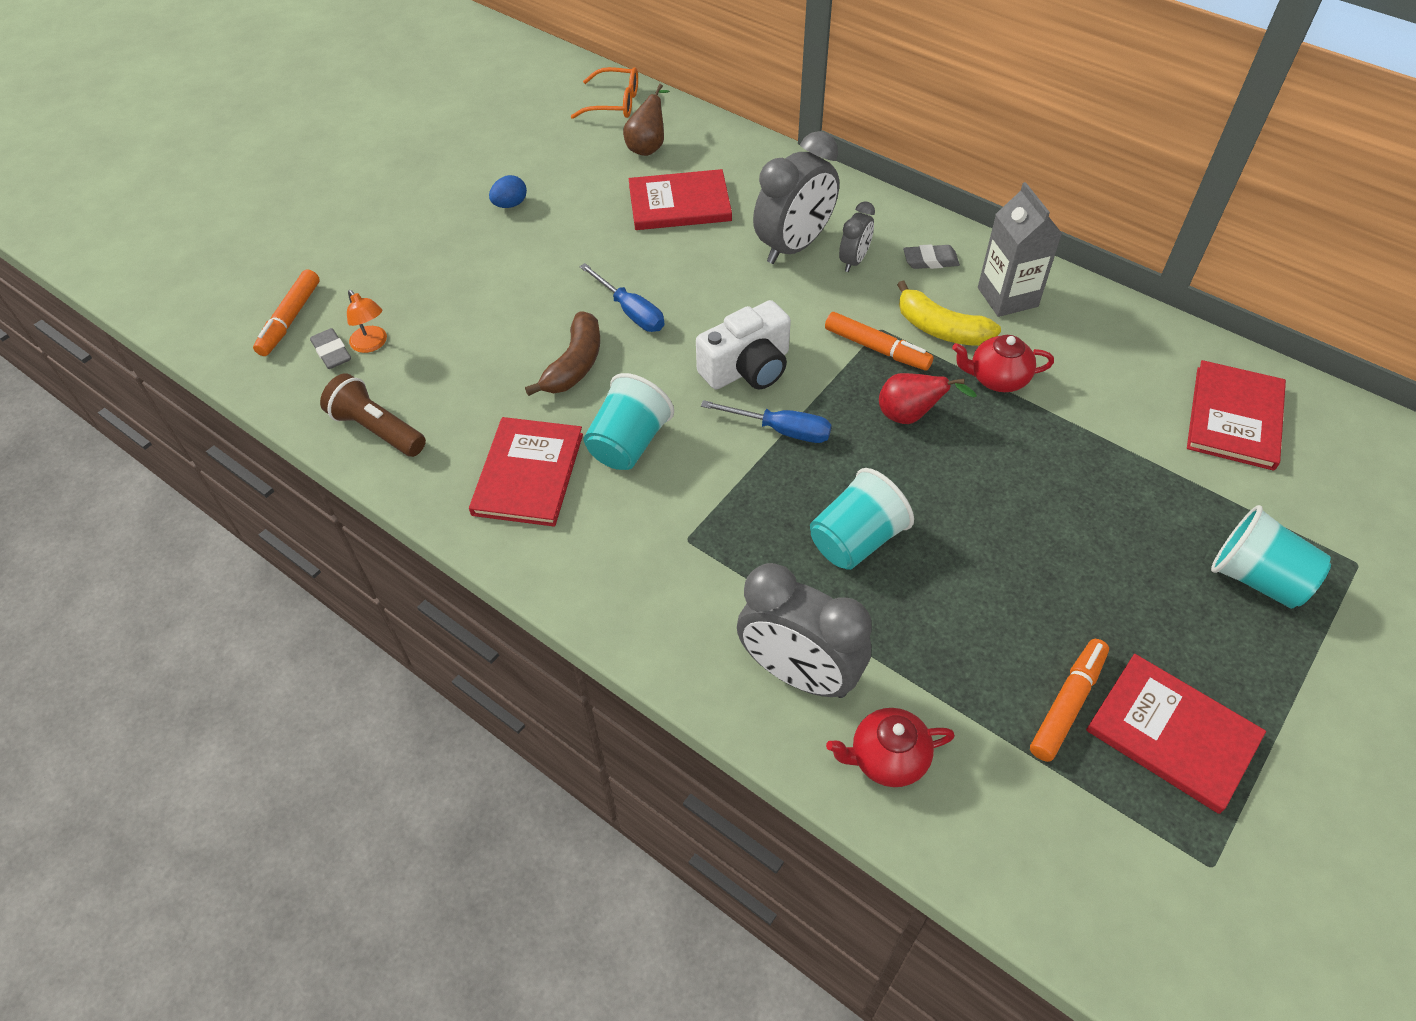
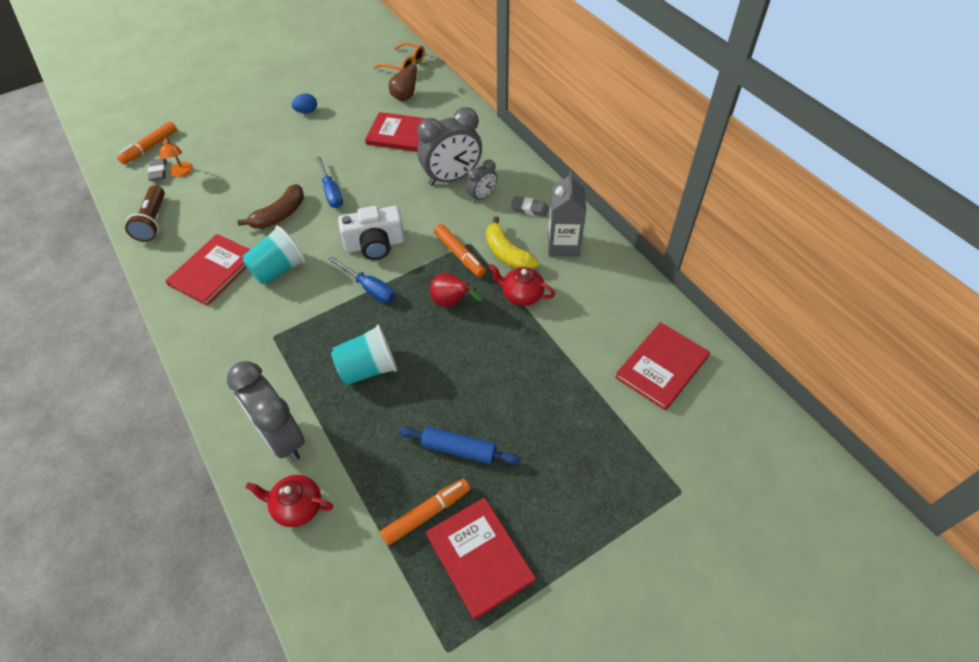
camera: 20 degrees right, 0 degrees up
brown flashlight [320,373,426,457] -> brown flashlight turned 150 degrees counterclockwise [125,185,165,242]
turquoise cup [1211,505,1331,609] -> none
none -> blue rolling pin [398,426,521,464]

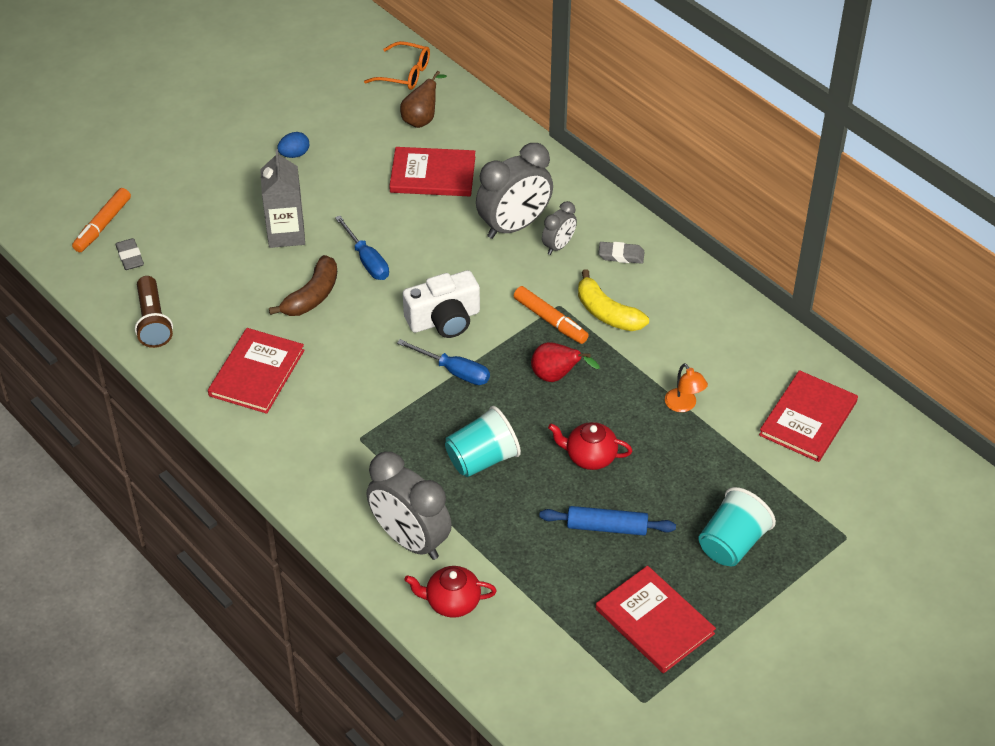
camera: 10 degrees left, 5 degrees down
orange lamp [159,137,193,177] -> orange lamp moved to [665,363,708,412]
turquoise cup [242,226,306,285] -> turquoise cup moved to [699,487,776,566]
orange marker [380,479,470,546] -> none
red teapot [488,264,555,306] -> red teapot moved to [548,422,633,470]
grey carton [548,171,586,257] -> grey carton moved to [260,149,305,248]

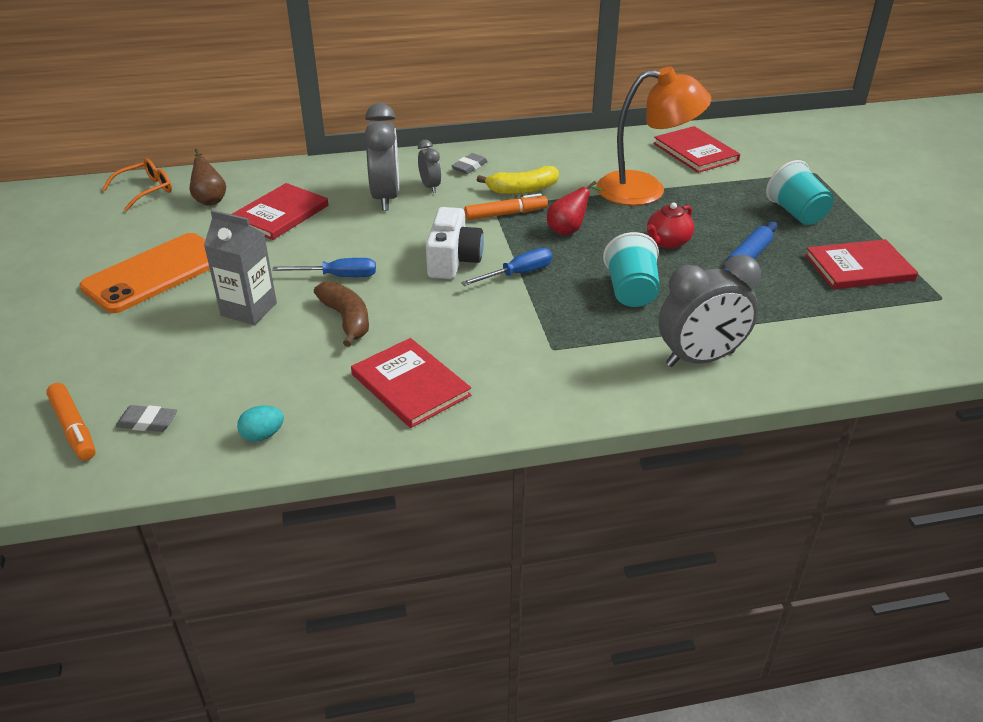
camera: 60 degrees left, 10 degrees down
brown flashlight [135,276,173,348] -> turquoise egg [237,406,284,442]
blue egg [277,132,309,158] -> orange phone [79,233,210,313]
red teapot [405,566,497,618] -> none
orange lamp [665,363,708,412] -> orange lamp [596,66,711,206], size x2.50

